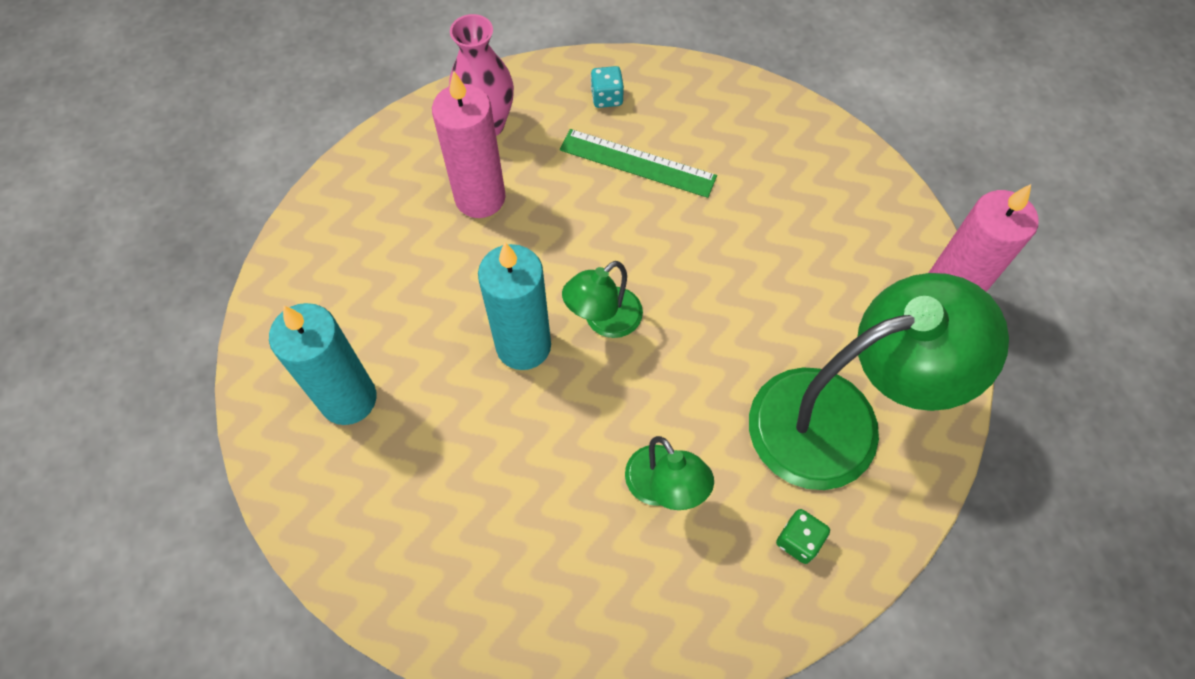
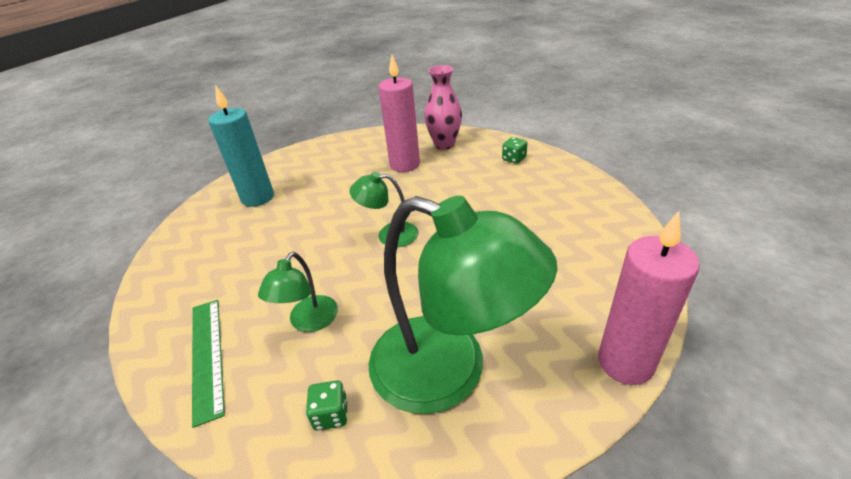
camera: 50 degrees right, 25 degrees down
turquoise candle [478,242,551,370] -> none
green ruler [560,129,717,198] -> green ruler moved to [192,300,225,428]
turquoise dice [591,66,624,108] -> green dice [502,137,527,164]

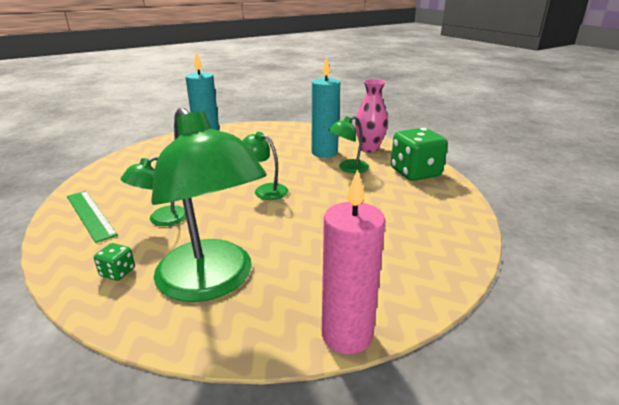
camera: 25 degrees right, 10 degrees down
green ruler [192,300,225,428] -> green ruler turned 45 degrees counterclockwise [67,191,118,243]
pink candle [378,55,420,172] -> turquoise candle [312,57,340,158]
green dice [502,137,527,164] -> green dice [391,128,448,181], size x2.25
none -> green lamp [328,116,369,173]

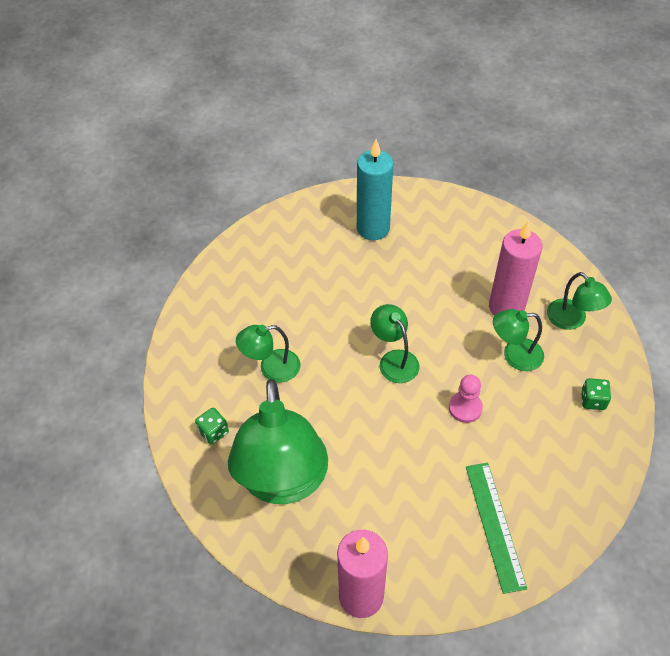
camera: 30 degrees right, 25 degrees up
green ruler [67,191,118,243] -> green ruler moved to [466,463,527,594]
turquoise candle [312,57,340,158] -> pink candle [489,221,543,316]
pink vase [355,79,388,152] -> green lamp [547,272,612,330]
green dice [391,128,448,181] -> green dice [581,378,611,410], size x0.44
none -> pink pawn [449,375,483,423]

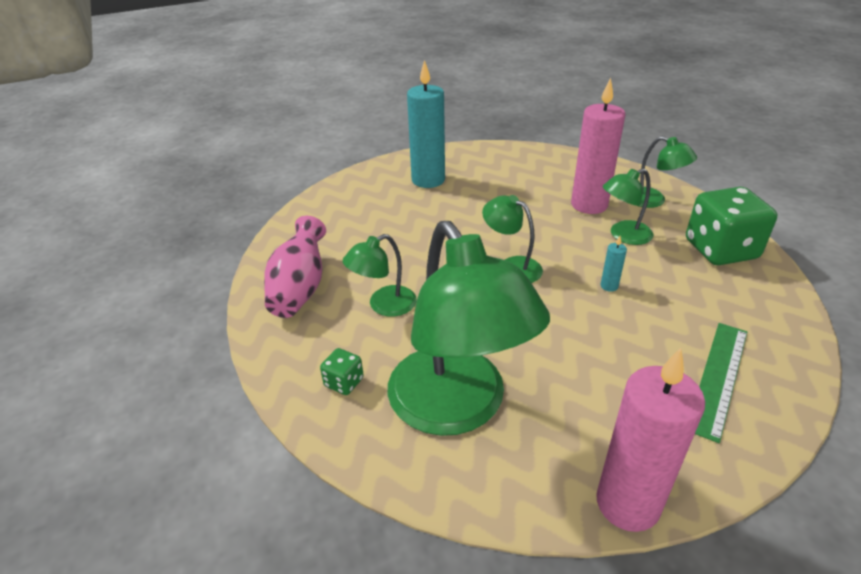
camera: 20 degrees left, 15 degrees down
pink pawn [449,375,483,423] -> turquoise candle [600,236,627,292]
green ruler [466,463,527,594] -> green ruler turned 60 degrees clockwise [695,323,747,443]
green dice [581,378,611,410] -> green dice [686,187,777,265], size x2.25
none -> pink vase [264,216,326,318]

